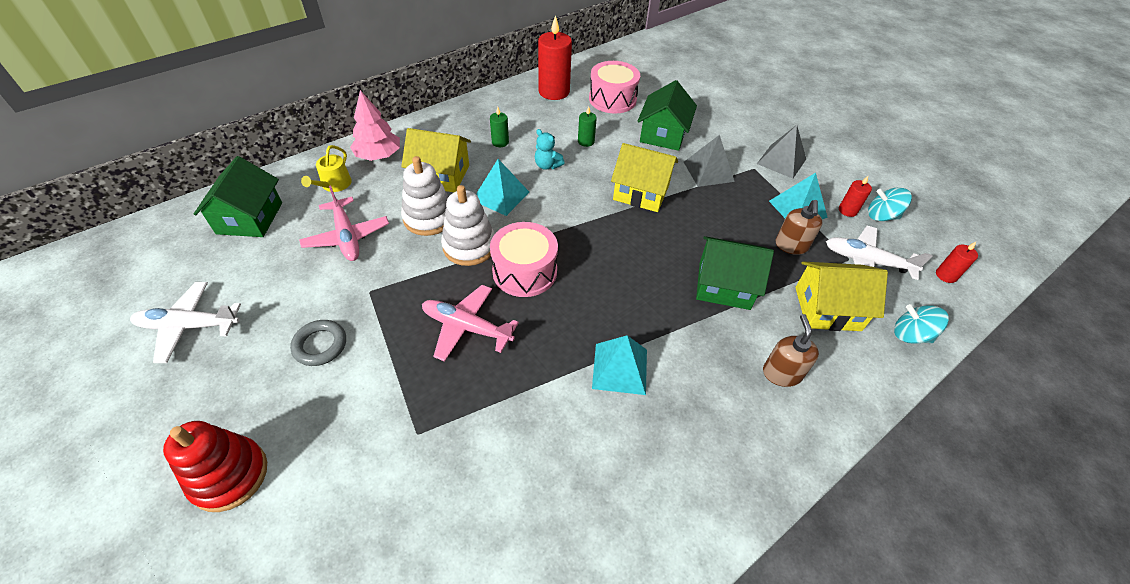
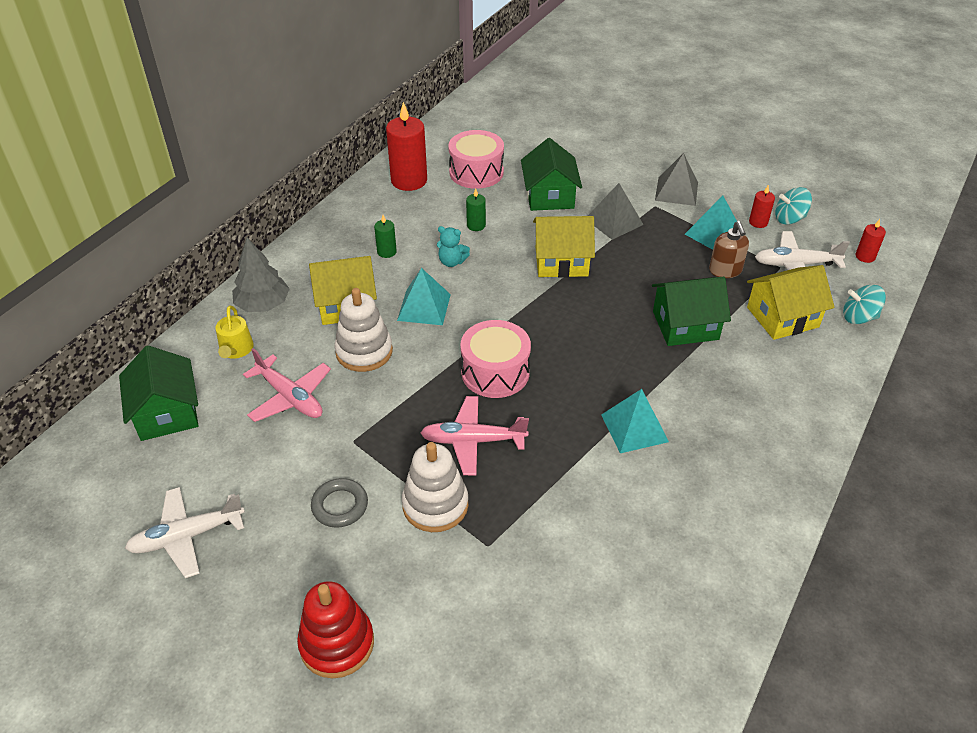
camera: 20 degrees left, 5 degrees down
pink tree [350,90,400,161] -> grey tree [232,238,290,312]
white stacking toy [441,185,495,266] -> white stacking toy moved to [402,442,468,532]
brown soap dispenser [763,314,819,387] -> none

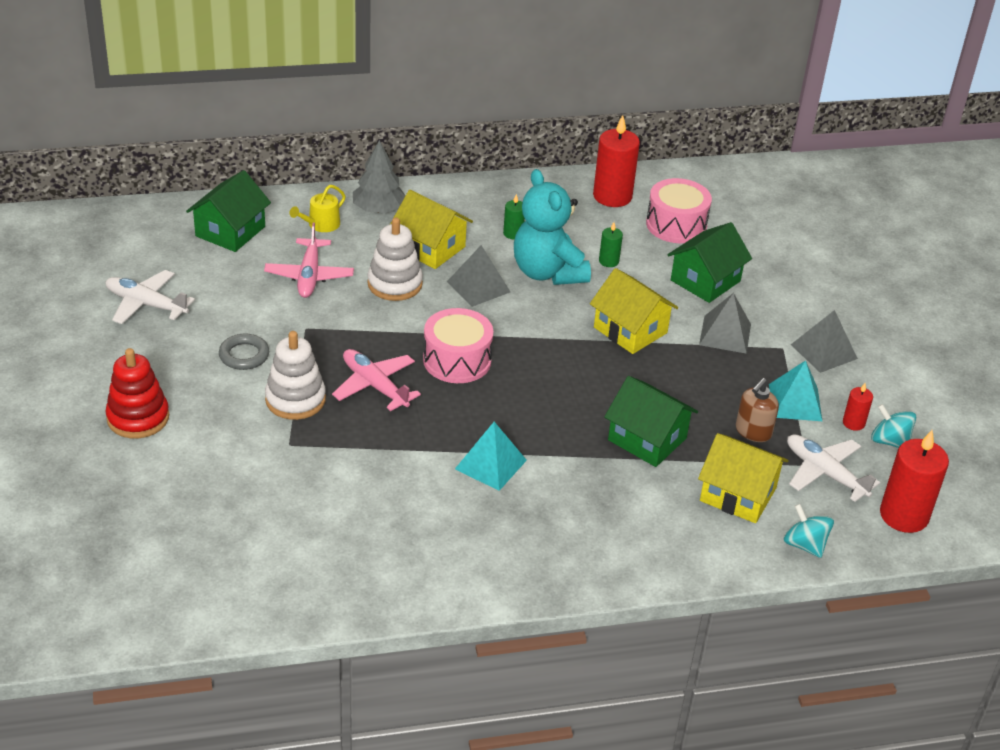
camera: 45 degrees right, 5 degrees down
turquoise pyramid [397,268,451,325] -> grey pyramid [447,245,510,307]
turquoise teddy bear [437,226,470,267] -> turquoise teddy bear [514,169,591,285], size x2.33
red candle [856,219,886,263] -> red candle [880,430,949,533], size x2.04

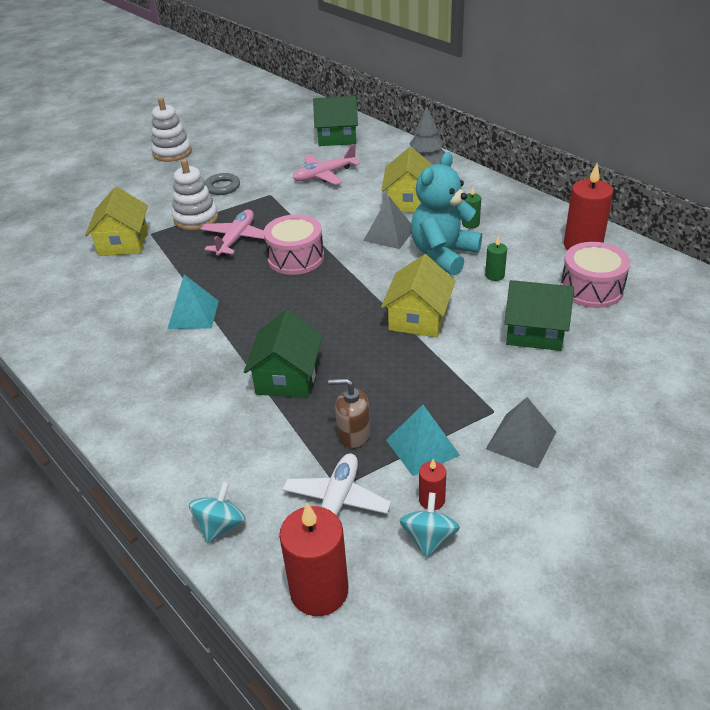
camera: 65 degrees right, 0 degrees up
red stacking toy [105,348,169,438] -> none
white plane [106,270,195,324] -> none
yellow watering can [290,185,346,232] -> none
white stacking toy [367,218,423,301] -> white stacking toy moved to [151,98,192,162]
yellow house [698,433,789,523] -> yellow house moved to [85,187,148,256]
grey pyramid [699,293,751,354] -> none

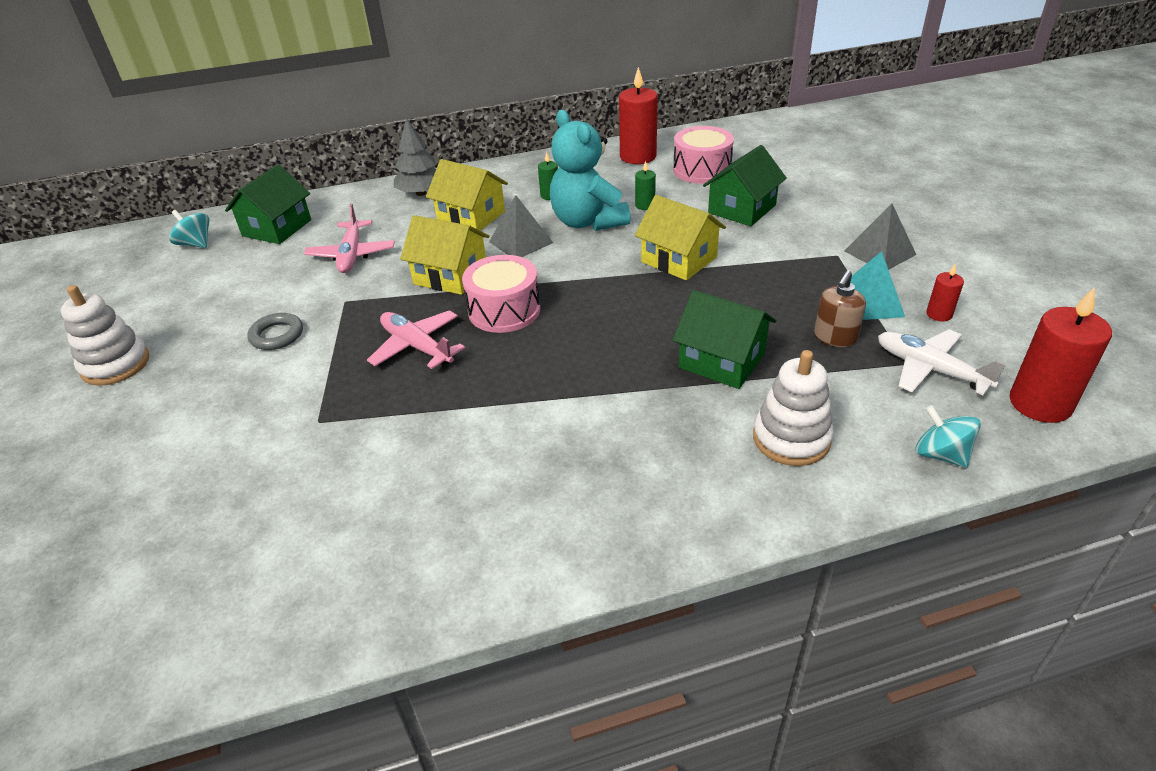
camera: 65 degrees left, 0 degrees up
yellow house [85,187,148,256] -> yellow house moved to [400,215,489,295]
turquoise pyramid [167,274,219,329] -> none
white stacking toy [172,159,218,230] -> white stacking toy moved to [753,350,834,466]
turquoise spinning top [400,492,460,558] -> turquoise spinning top moved to [169,210,209,248]

